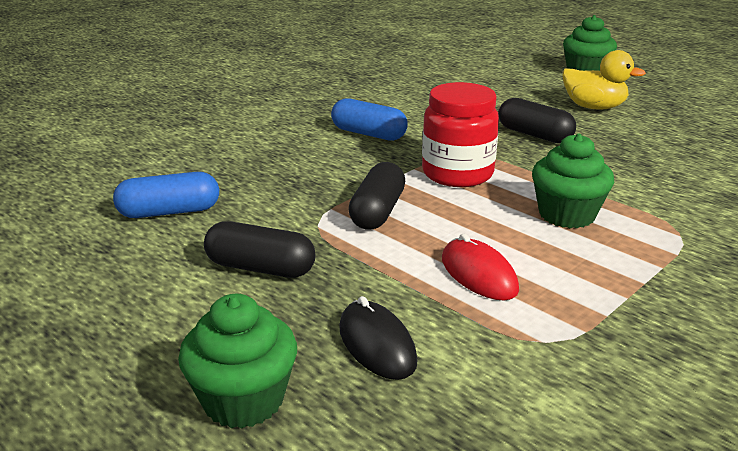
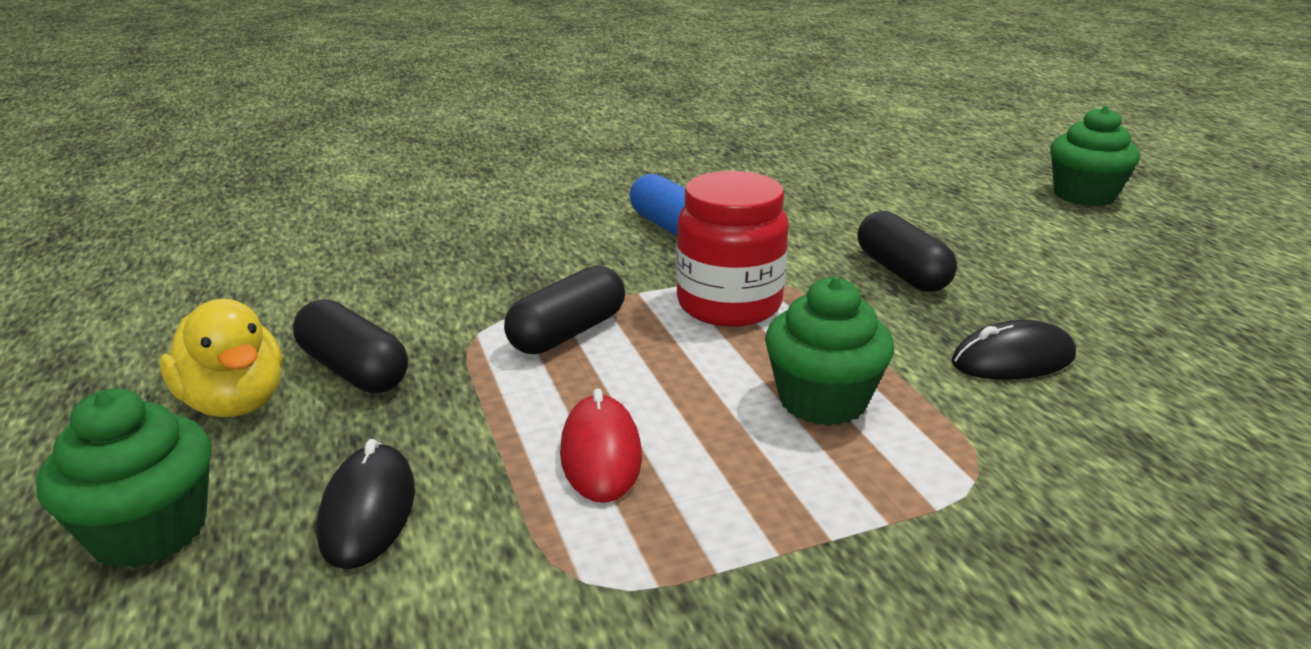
camera: 25 degrees right, 0 degrees up
blue capsule [113,172,219,218] -> none
yellow duck [563,50,646,109] -> yellow duck moved to [159,299,282,417]
none -> black mouse [951,320,1076,380]

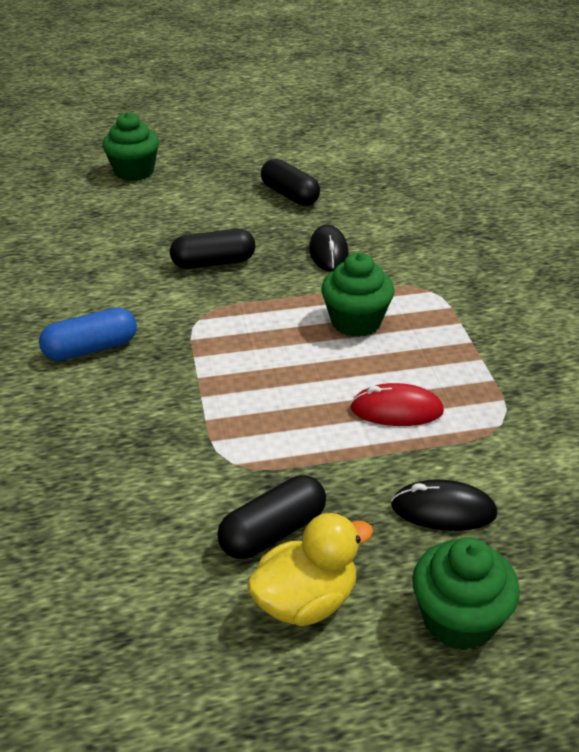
camera: 80 degrees left, 10 degrees up
black capsule [504,266,625,354] -> black capsule moved to [261,158,320,206]
red jar [676,171,789,327] -> none

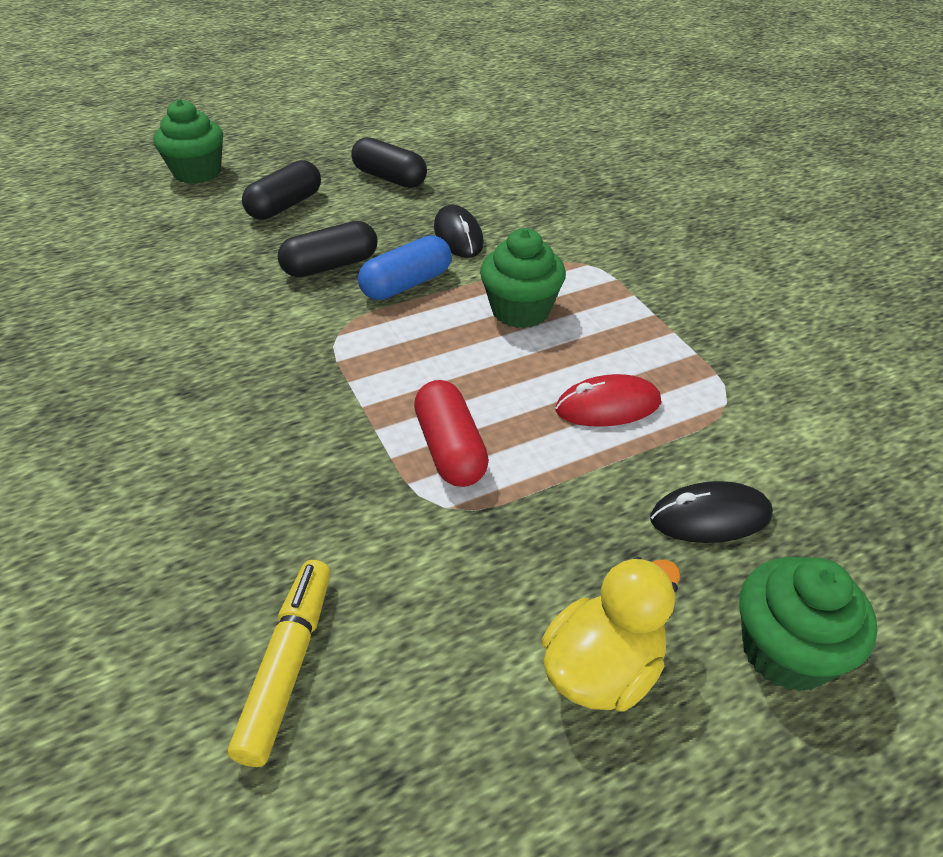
camera: 15 degrees left, 5 degrees up
blue capsule [39,307,137,361] -> blue capsule moved to [358,235,452,300]
black capsule [217,475,326,559] -> black capsule moved to [242,160,321,220]
none -> yellow marker [228,560,331,767]
none -> red capsule [414,380,489,487]

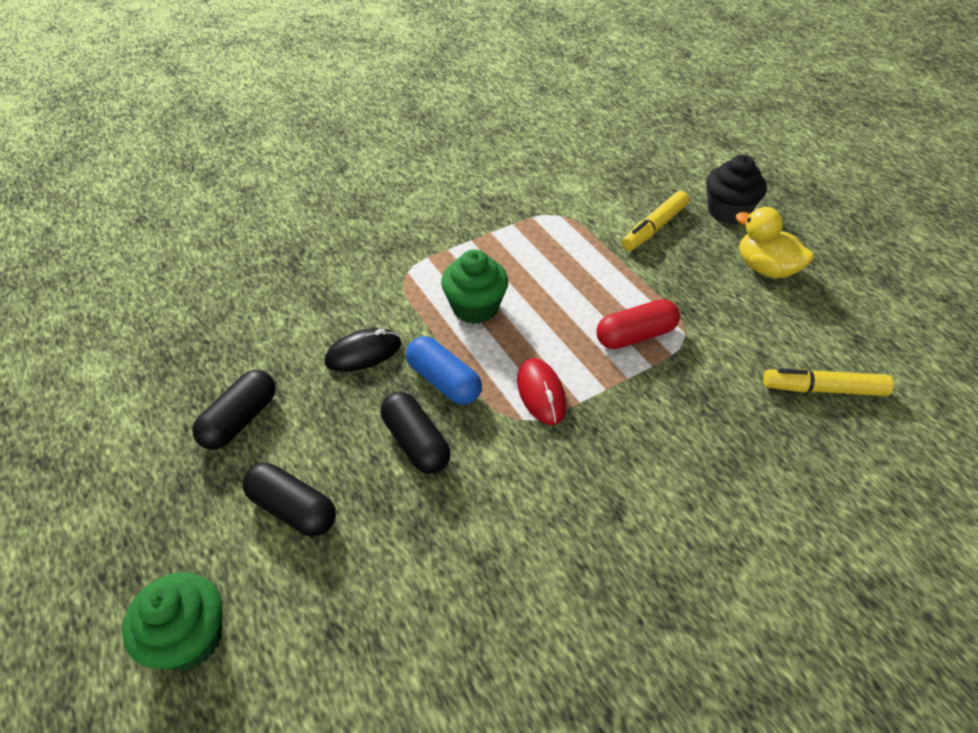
camera: 95 degrees left, 5 degrees up
red mouse [556,374,661,427] -> red mouse moved to [517,358,566,425]
black mouse [650,481,773,543] -> yellow marker [622,191,689,251]
green cupcake [739,557,877,692] -> black cupcake [706,155,767,224]

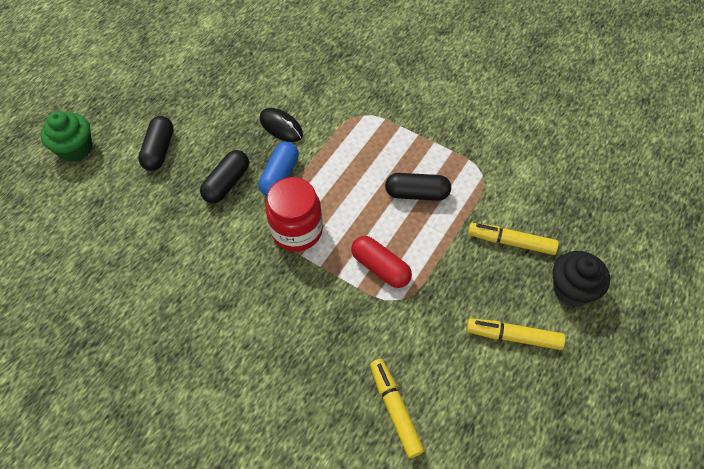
camera: 65 degrees right, 10 degrees up
black capsule [193,370,276,450] -> black capsule moved to [385,173,451,201]
green cupcake [441,249,508,324] -> none
red mouse [517,358,566,425] -> red jar [266,177,323,252]
yellow duck [736,207,814,279] -> yellow marker [466,318,565,350]

